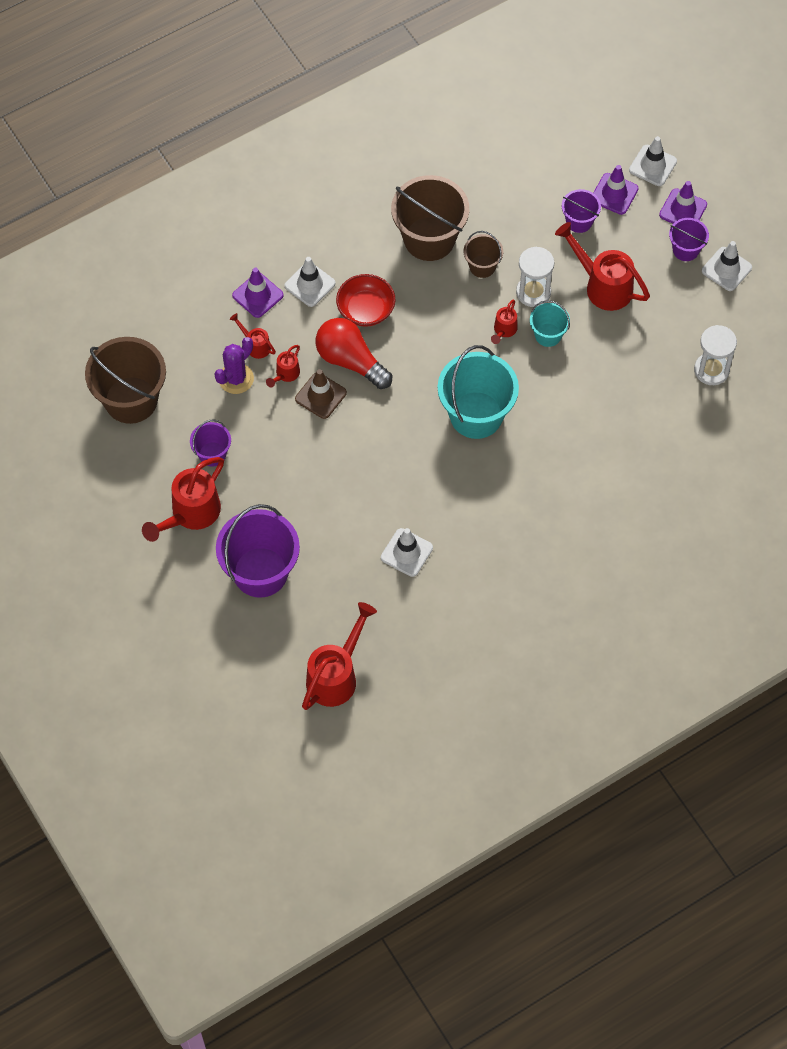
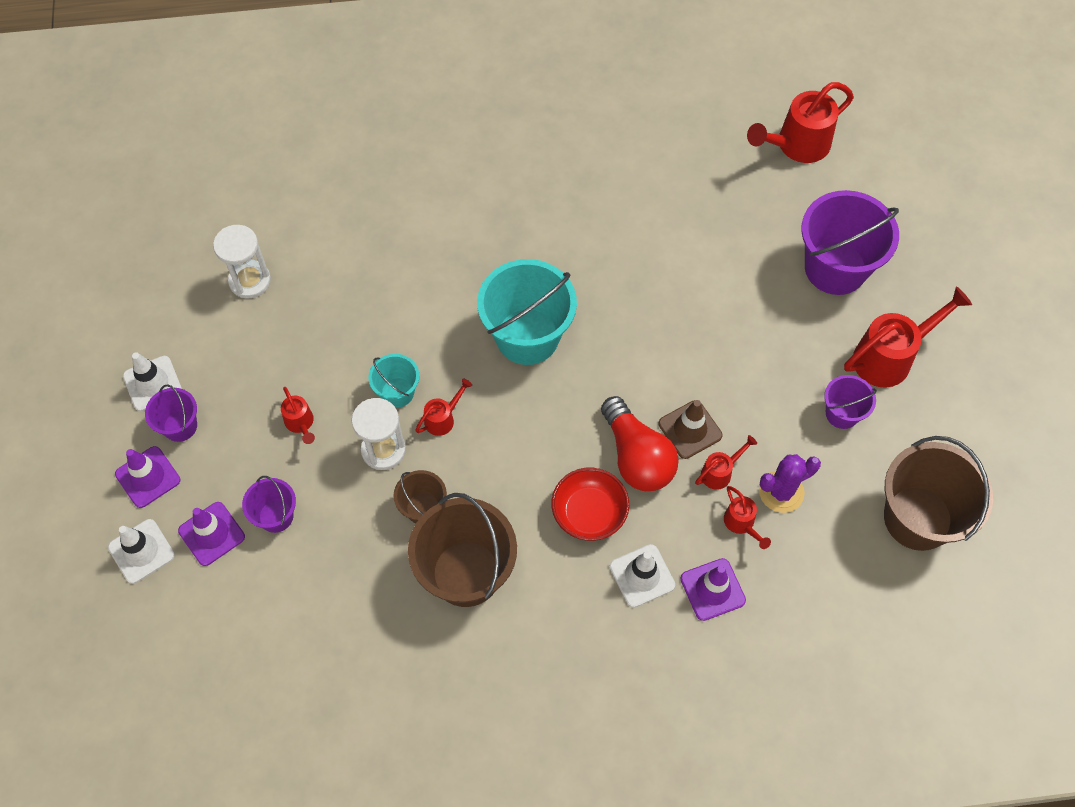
camera: 155 degrees left, 0 degrees up
white traffic cone [381,528,433,577] -> none
red watering can [555,222,650,311] -> red watering can [281,387,315,444], size x0.50

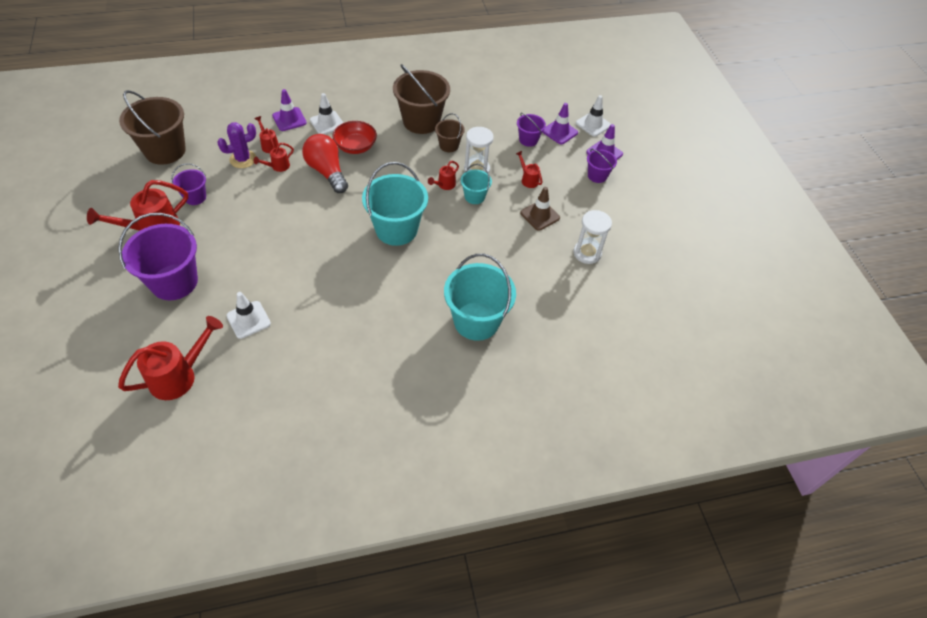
camera: 170 degrees right, 10 degrees down
white traffic cone [123,352,182,411] -> white traffic cone moved to [226,292,271,339]
brown traffic cone [659,400,722,459] -> brown traffic cone moved to [520,187,560,231]
none -> turquoise bucket [444,254,516,341]

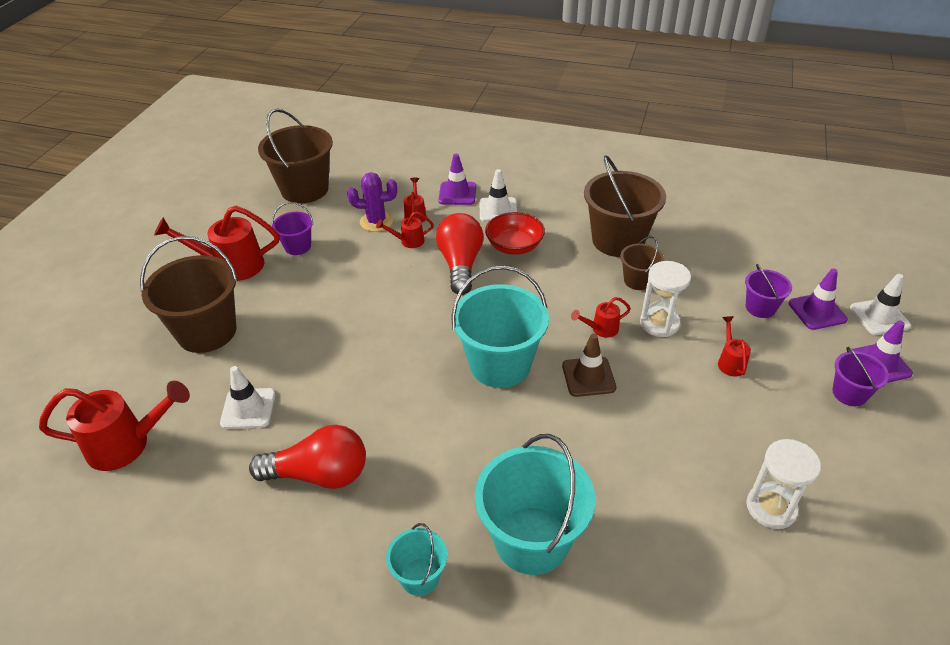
camera: 35 degrees right, 10 degrees down
purple bucket [118,213,198,300] -> brown bucket [140,236,238,353]
turquoise bucket [461,164,492,204] -> turquoise bucket moved to [386,523,448,596]
brown traffic cone [520,187,560,231] -> brown traffic cone moved to [562,334,616,397]
none -> red light bulb [249,424,366,489]

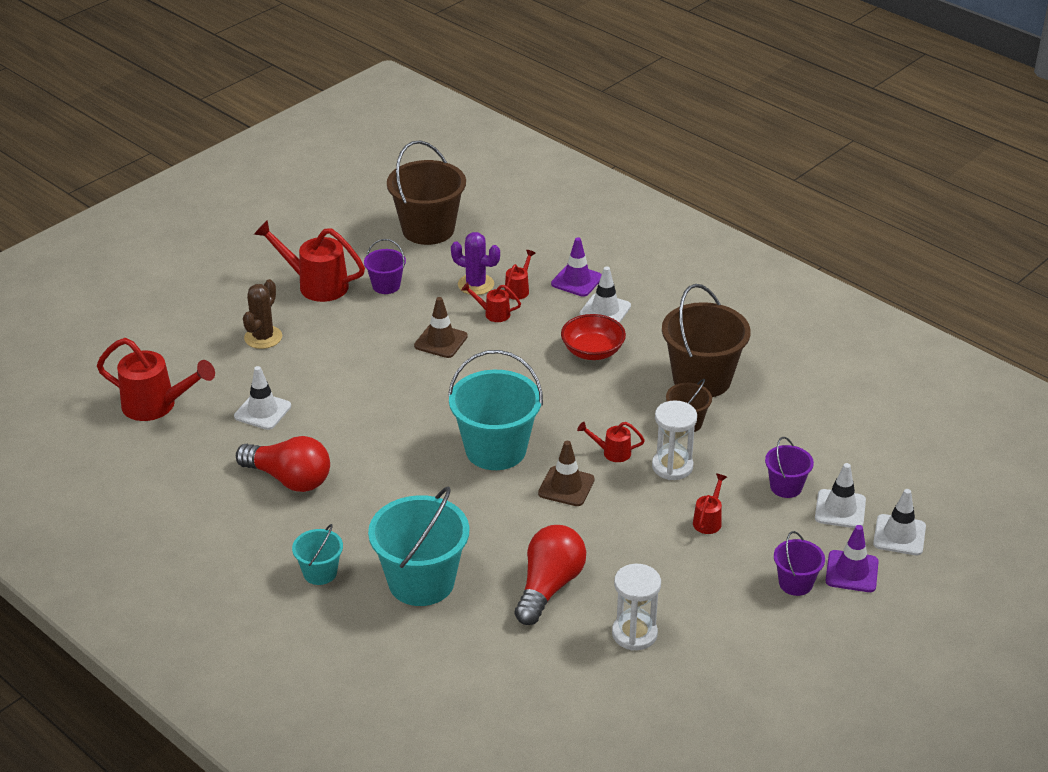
camera: 25 degrees right, 5 degrees down
brown bucket [140,236,238,353] -> brown cactus [243,279,282,349]
red light bulb [436,213,484,295] -> red light bulb moved to [514,525,586,625]
purple traffic cone [788,269,848,330] -> white traffic cone [815,463,866,528]
none -> brown traffic cone [414,297,468,358]

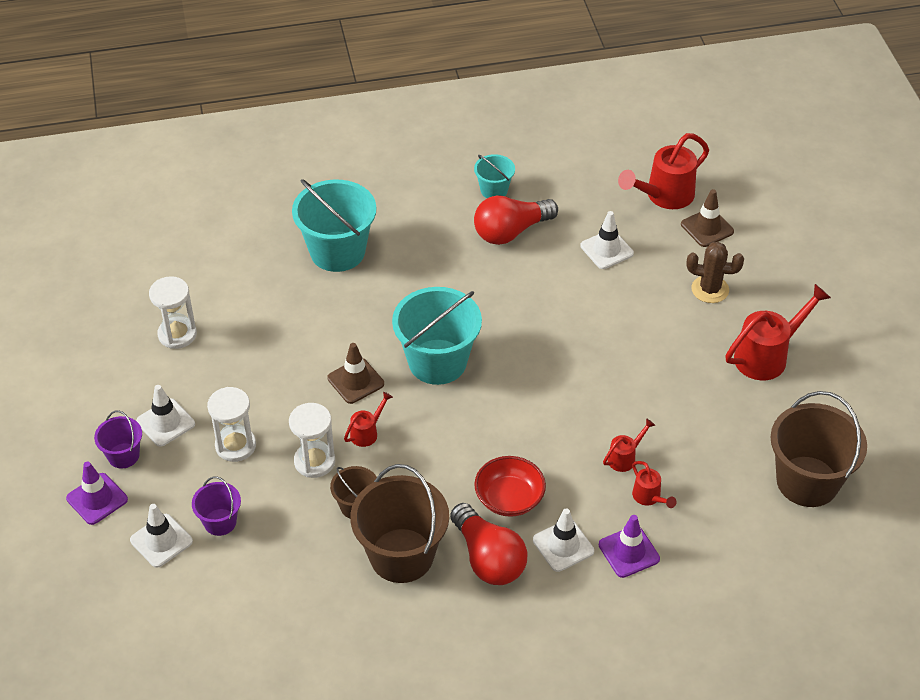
camera: 125 degrees right, 10 degrees up
brown cactus [243,279,282,349] -> brown cactus turned 45 degrees counterclockwise [686,242,744,303]
turquoise bucket [292,524,343,585] -> turquoise bucket moved to [474,154,515,198]
purple bucket [364,239,406,294] -> none
brown traffic cone [414,297,468,358] -> brown traffic cone moved to [681,189,734,247]
purple cactus [451,232,500,295] -> none
red light bulb [514,525,586,625] -> red light bulb moved to [450,503,527,585]
red watering can [693,474,727,534] -> white hourglass [207,387,256,462]
white traffic cone [873,489,926,555] -> white traffic cone moved to [136,385,195,447]

